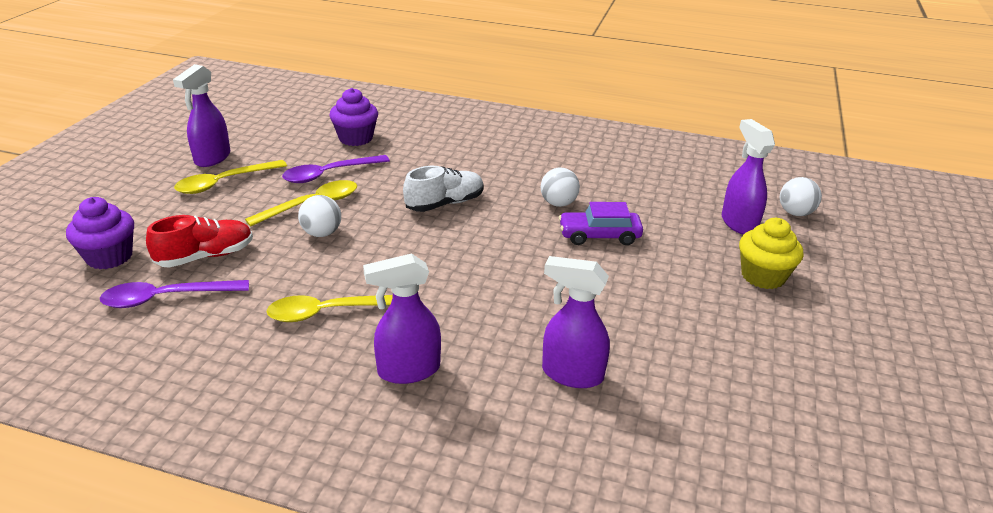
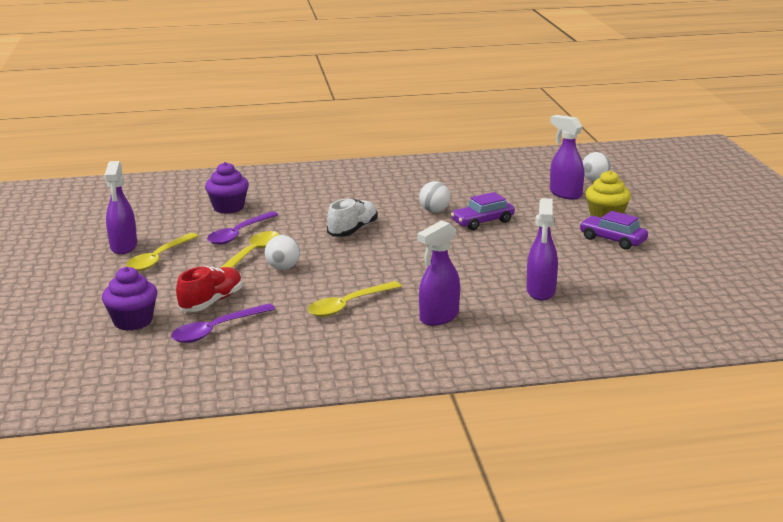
camera: 25 degrees left, 10 degrees down
purple spray bottle [542,256,610,388] -> purple spray bottle turned 75 degrees counterclockwise [527,198,558,301]
none -> purple car [579,211,648,250]

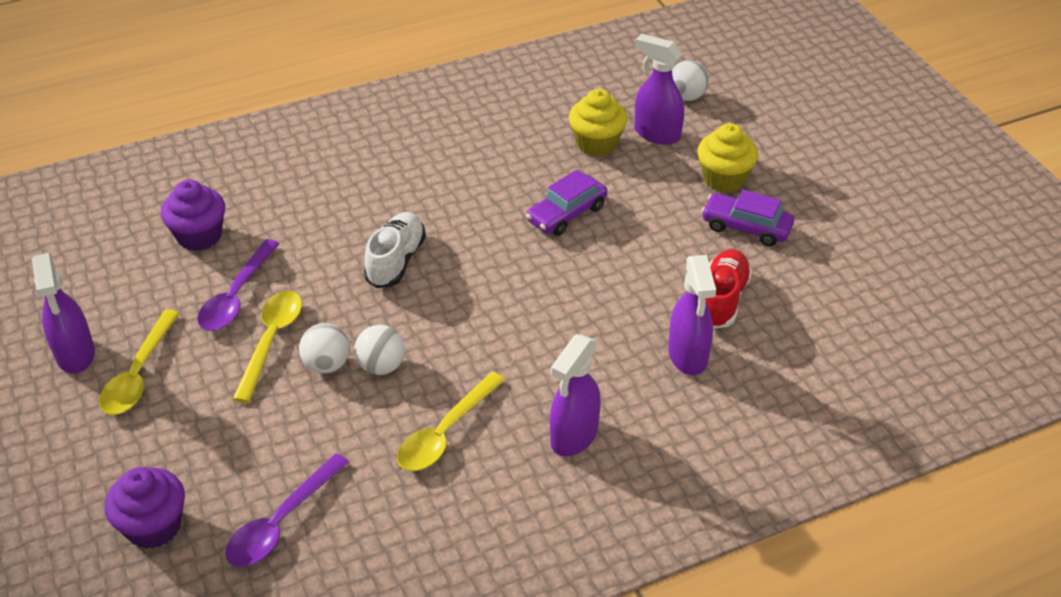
camera: 15 degrees left, 20 degrees up
red shoe [176,266,242,312] -> red shoe moved to [706,249,752,329]
white ball [419,181,451,213] -> white ball moved to [354,325,405,375]
none -> yellow cupcake [569,89,628,156]

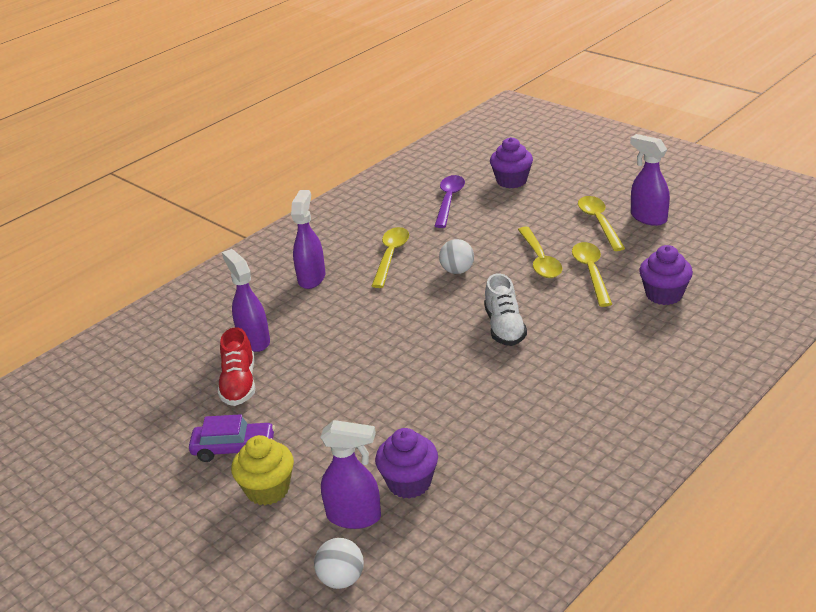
camera: 160 degrees right, 10 degrees down
purple spoon [197,239,279,331] -> yellow spoon [572,242,612,307]
white ball [299,323,350,373] -> none
purple car [526,170,607,236] -> none
yellow cupcake [569,89,628,156] -> purple cupcake [375,428,438,499]

